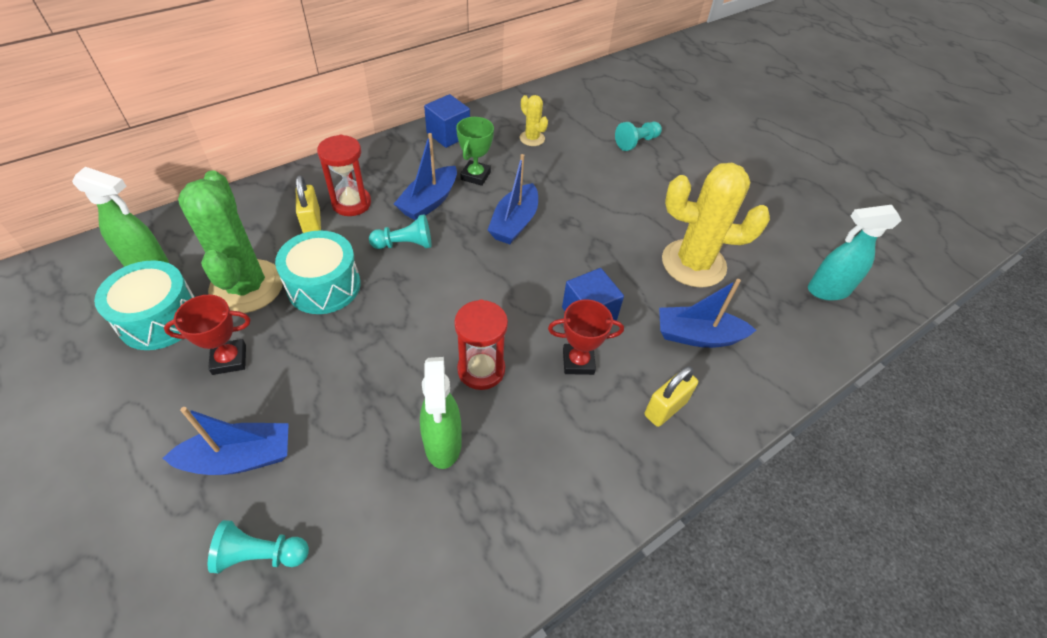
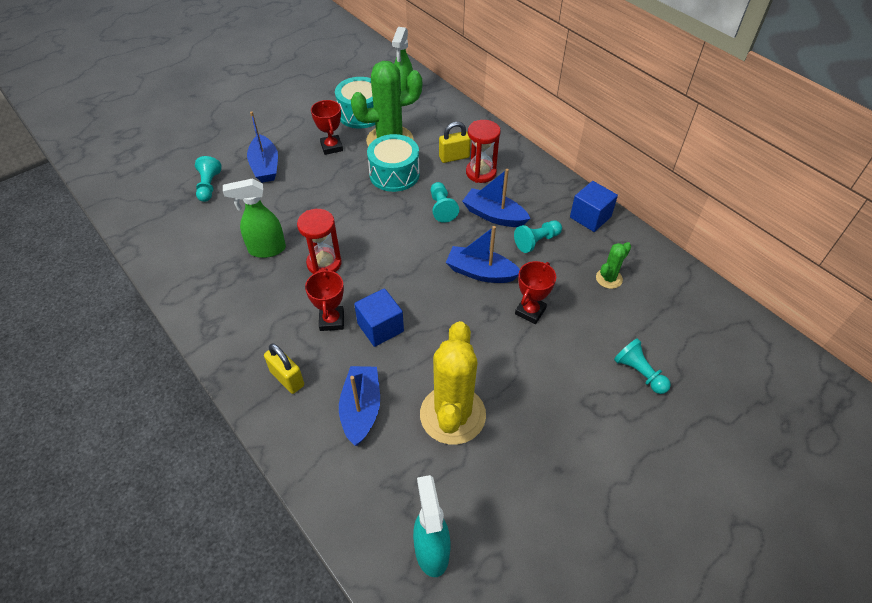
camera: 90 degrees right, 0 degrees up
green trophy [456,117,494,186] -> turquoise pawn [514,221,562,253]
yellow cactus [520,95,548,146] -> green cactus [596,242,631,289]
none -> red trophy [515,261,556,324]

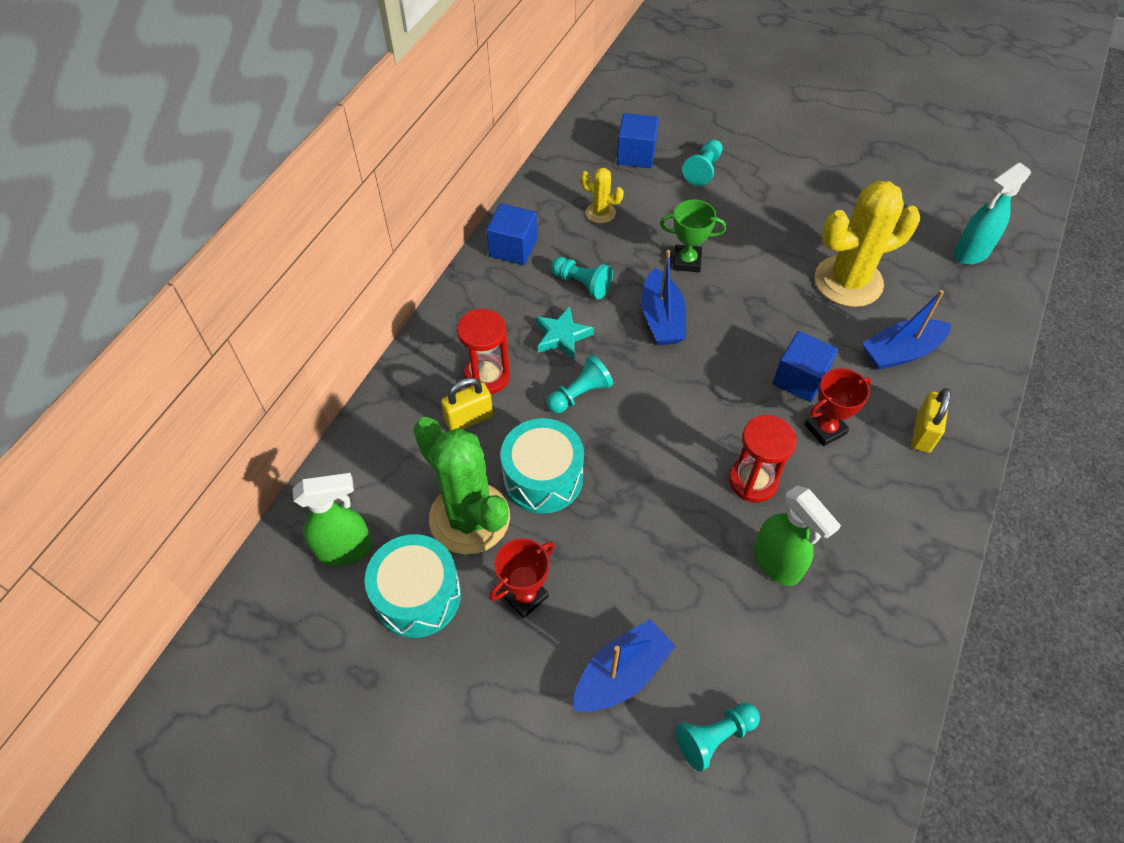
camera: 115 degrees left, 5 degrees up
yellow padlock [439,122,471,163] -> yellow padlock turned 75 degrees counterclockwise [441,378,493,431]
blue boat [462,169,531,227] -> turquoise star [536,306,594,359]
red trophy [515,261,556,324] -> green trophy [660,200,727,272]
green cactus [596,242,631,289] -> yellow cactus [581,168,624,223]
none -> blue cube [617,113,659,168]

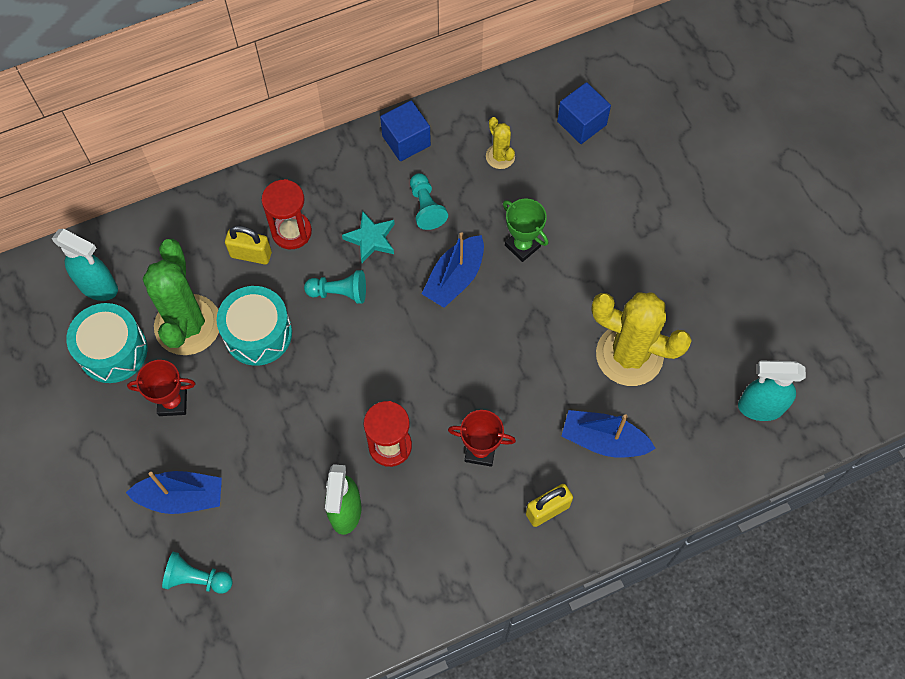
camera: 40 degrees right, 10 degrees up
green spray bottle [293,473,372,566] -> turquoise spray bottle [52,229,118,301]
turquoise pawn [682,139,723,186] -> none
blue cube [772,331,838,402] -> none

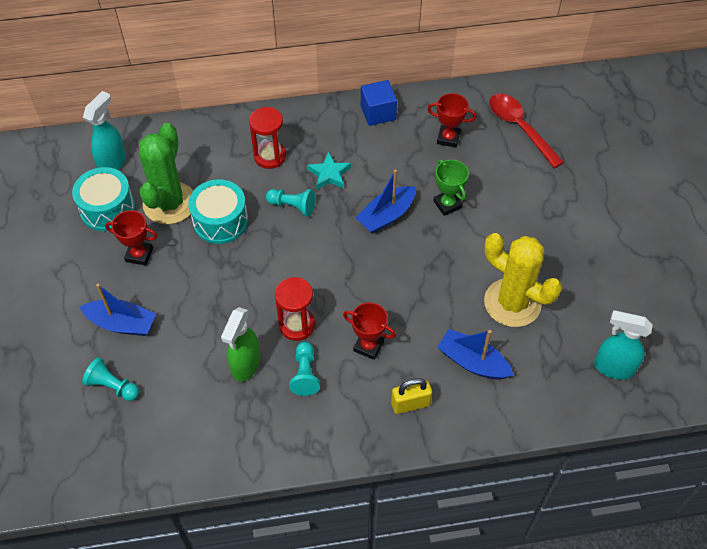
camera: 15 degrees right, 10 degrees down
turquoise spray bottle [52,229,118,301] -> turquoise spray bottle turned 105 degrees counterclockwise [83,91,126,170]
yellow padlock [225,226,272,265] -> none
turquoise pawn [410,173,448,230] -> turquoise pawn moved to [289,342,320,396]
yellow cactus [486,117,515,169] -> red trophy [427,93,476,148]
blue cube [557,82,611,144] -> red spoon [489,94,564,168]

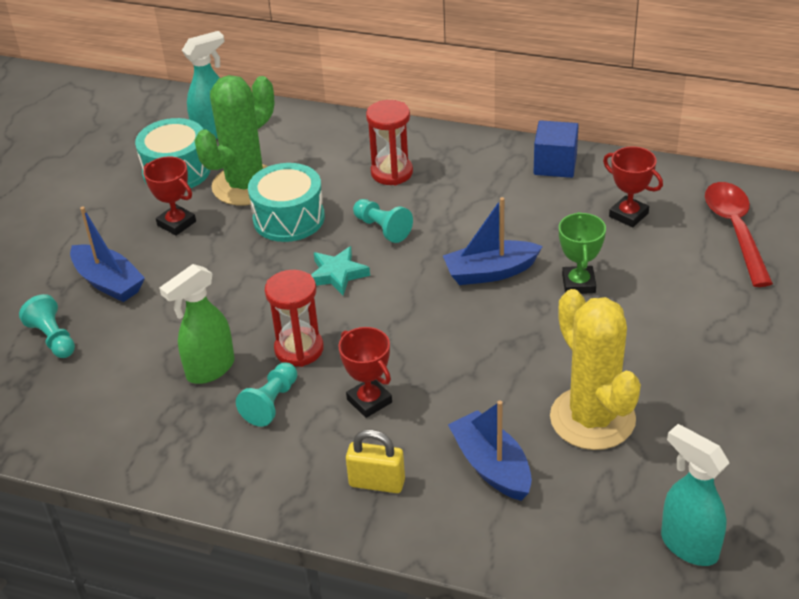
camera: 30 degrees right, 15 degrees down
turquoise star [307,152,351,190] -> turquoise star moved to [311,246,370,295]

